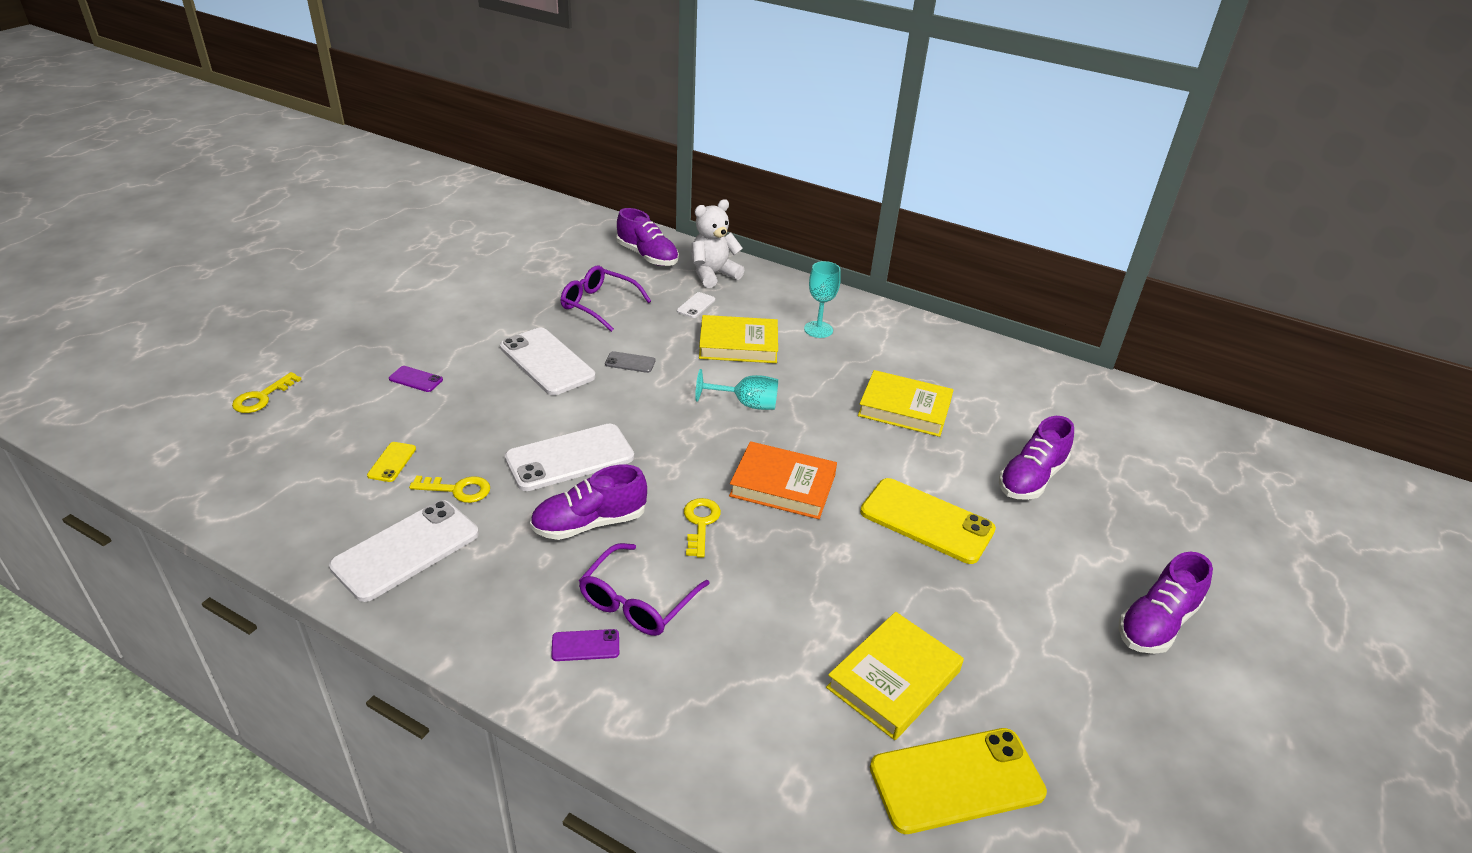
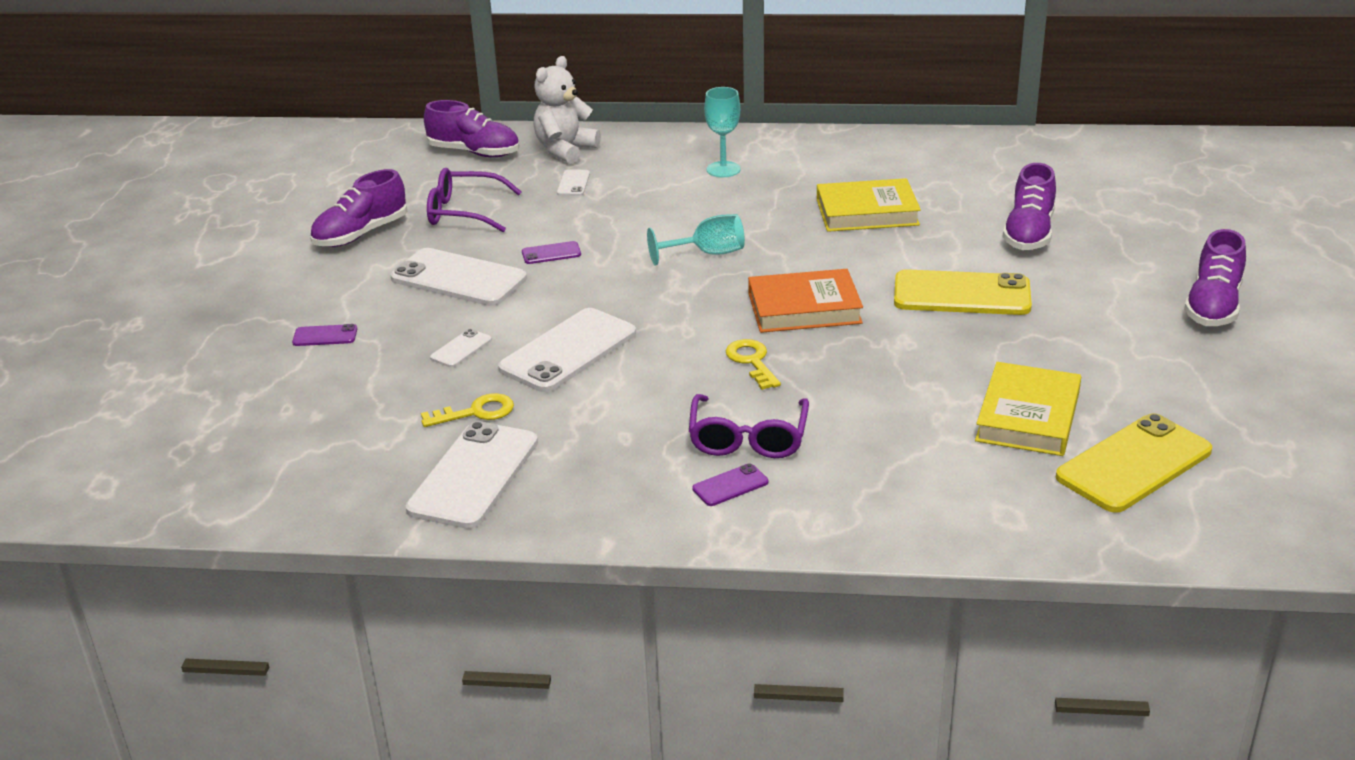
camera: 20 degrees left, 5 degrees down
yellow key [232,372,302,413] -> none
yellow phone [367,442,416,482] -> none
purple shoe [530,464,647,540] -> purple shoe moved to [310,169,407,247]
grey phone [605,351,655,373] -> purple phone [522,241,581,264]
yellow book [699,315,778,363] -> none
none -> white phone [430,329,492,367]

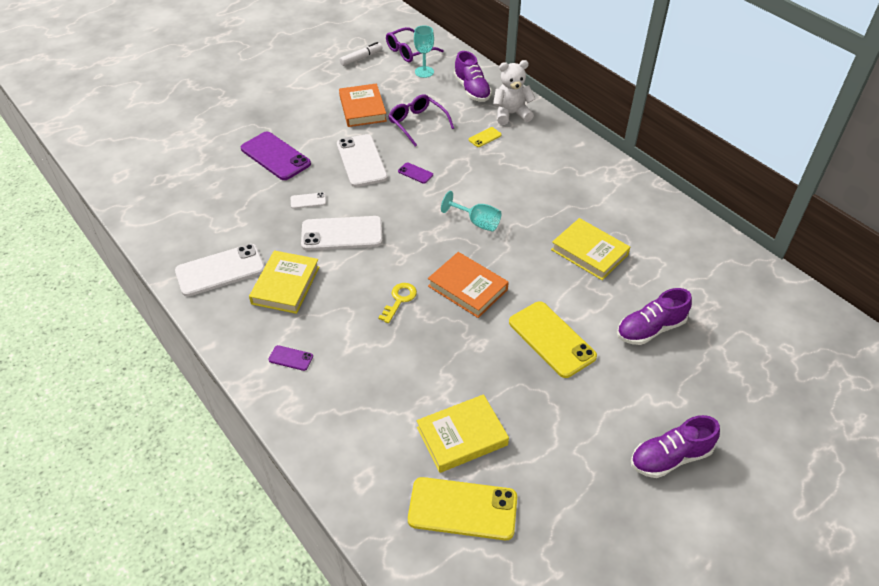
camera: 45 degrees right, 15 degrees up
purple phone [292,324,357,346] -> purple phone [241,132,311,180], size x2.21
purple shoe [310,169,407,247] -> orange book [339,84,387,127]
yellow key [421,393,514,427] -> none
white phone [557,169,590,196] -> yellow phone [469,127,502,147]
purple glasses [689,394,809,458] -> purple glasses moved to [386,27,444,62]
turquoise goblet [704,87,741,177] -> turquoise goblet moved to [414,25,434,78]
none -> yellow book [249,250,320,314]
none -> white marker [339,42,383,66]

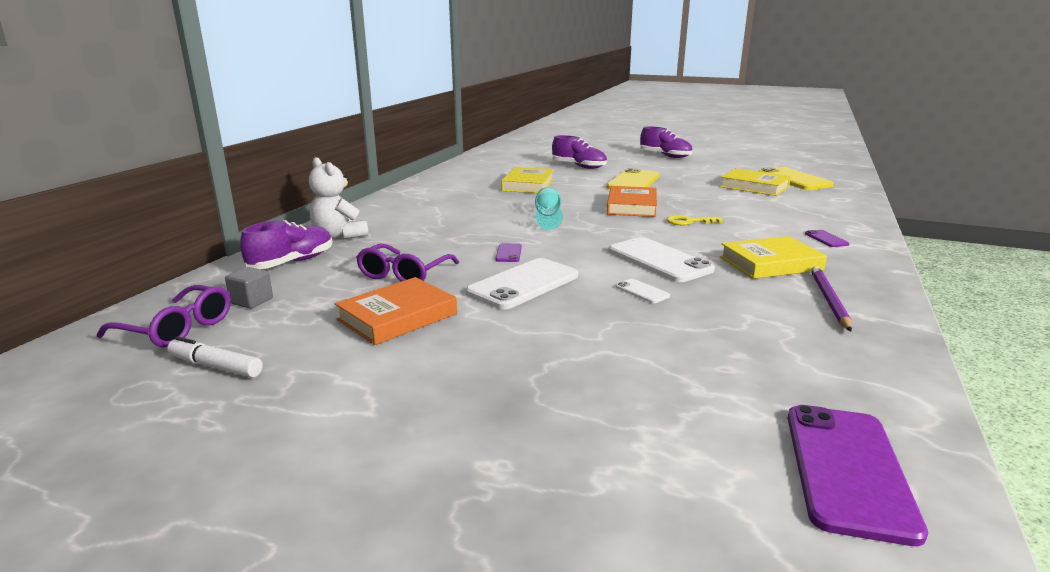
camera: 120 degrees left, 25 degrees down
white phone [175,244,265,297] -> purple pencil [811,266,852,331]
purple phone [241,132,311,180] -> purple phone moved to [788,405,928,546]
turquoise goblet [414,25,434,78] -> grey cube [225,267,273,309]
yellow phone [469,127,502,147] -> none

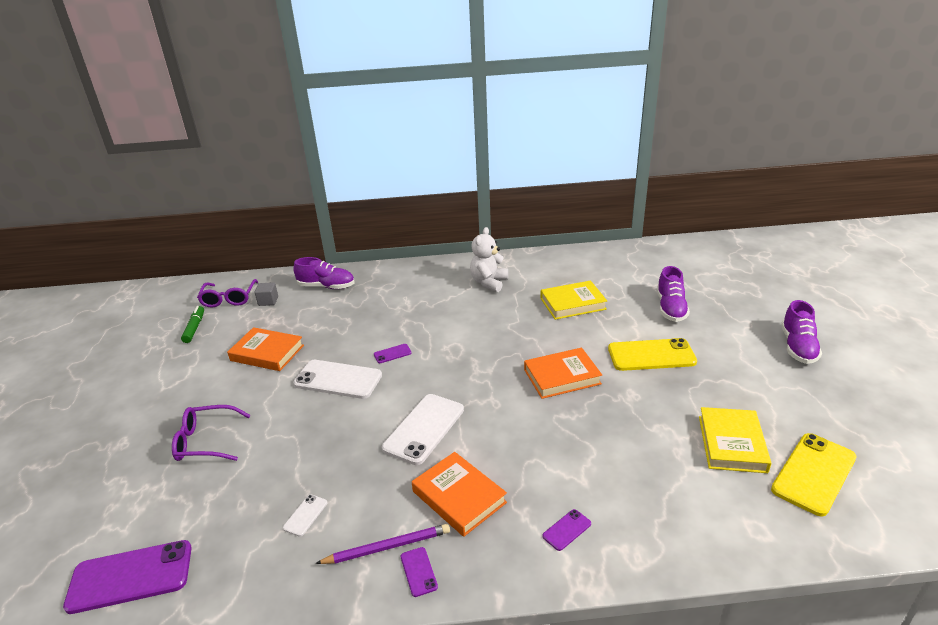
camera: 65 degrees right, 10 degrees up
white marker [167,336,263,378] -> green marker [181,306,204,343]
white teddy bear [309,157,368,239] -> white teddy bear moved to [470,227,508,292]
purple glasses [356,244,459,282] -> purple glasses moved to [172,405,251,461]
turquoise goblet [535,187,563,230] -> none
white phone [616,279,670,303] -> white phone moved to [283,495,327,537]
yellow key [666,215,723,225] -> none
yellow book [720,236,827,279] -> orange book [412,452,507,537]
none -> purple phone [401,547,438,597]

